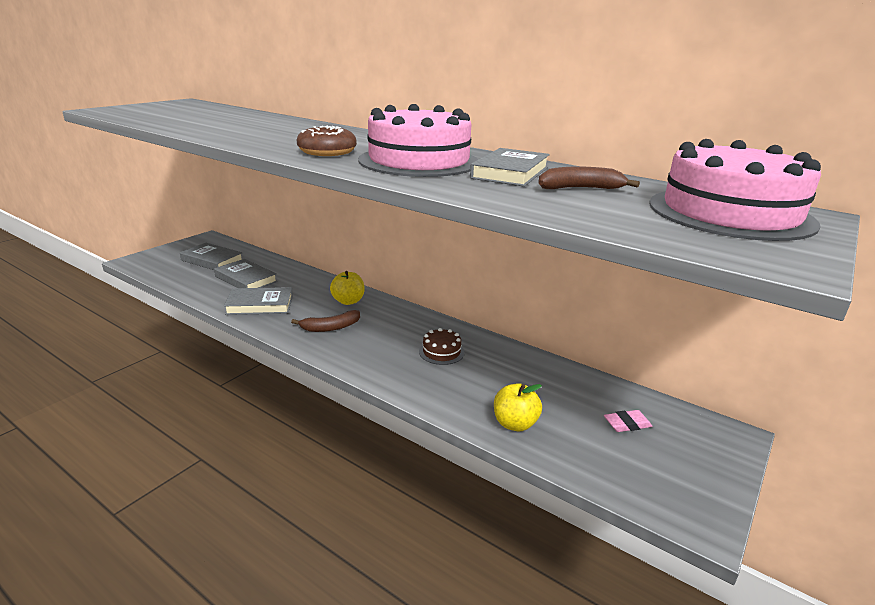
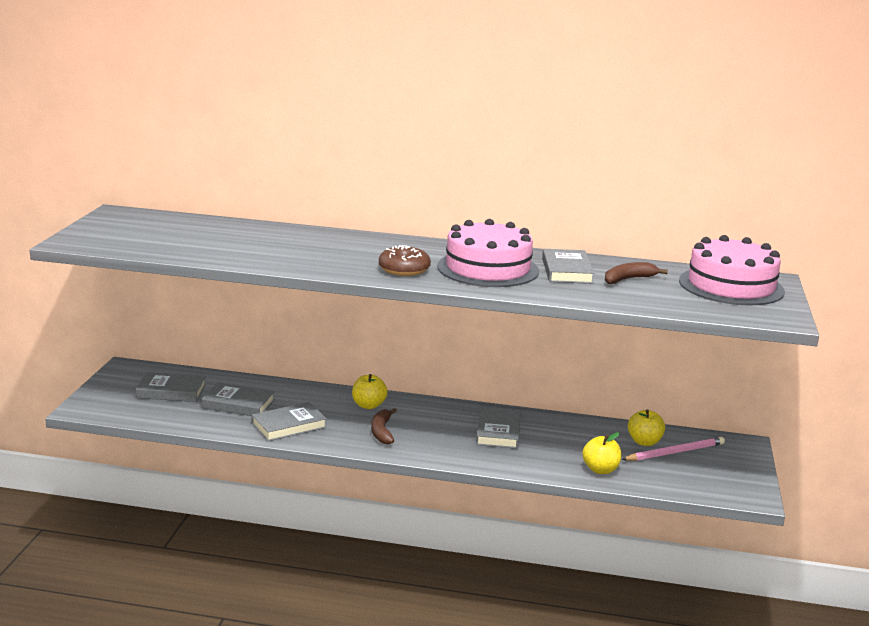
camera: 25 degrees left, 5 degrees down
brown banana [291,310,360,332] -> brown banana turned 135 degrees clockwise [371,408,397,444]
brown cake [419,328,465,365] -> grey book [476,407,521,449]
pink eraser [604,410,652,432] -> pink pencil [621,437,725,461]
none -> yellow apple [628,409,665,446]

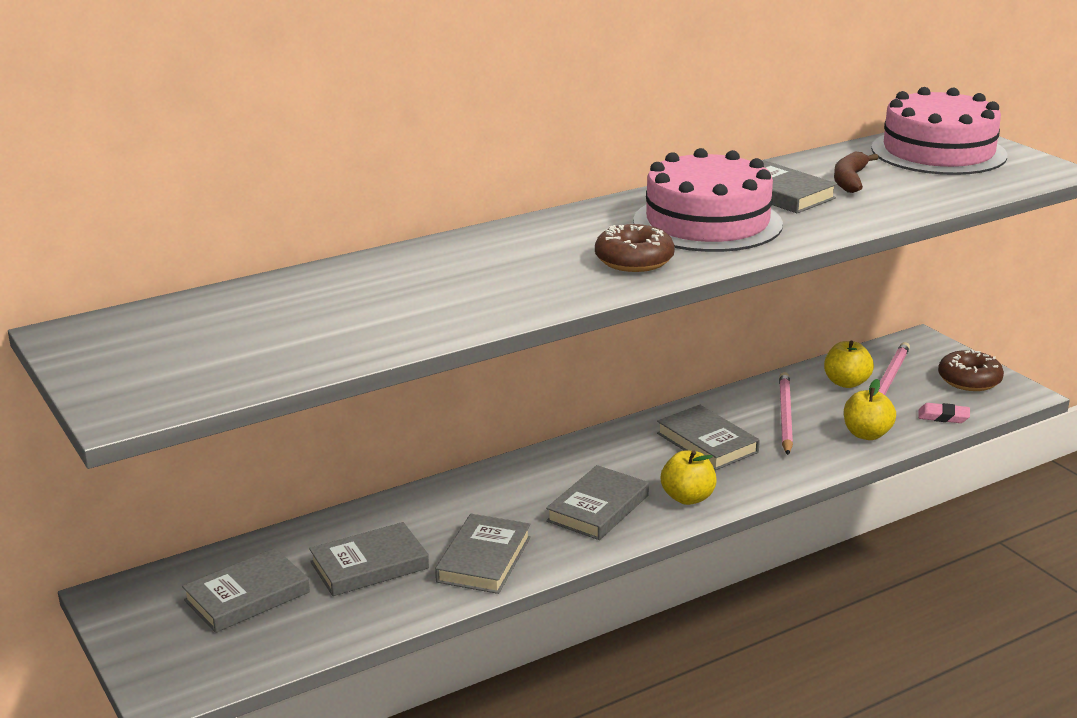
camera: 40 degrees left, 5 degrees up
yellow apple [352,374,388,409] -> yellow apple moved to [661,450,717,505]
brown banana [371,408,397,444] -> grey book [546,465,649,540]
none -> pink pencil [779,372,793,455]
none -> pink eraser [918,403,970,423]
none -> brown donut [938,350,1004,391]

